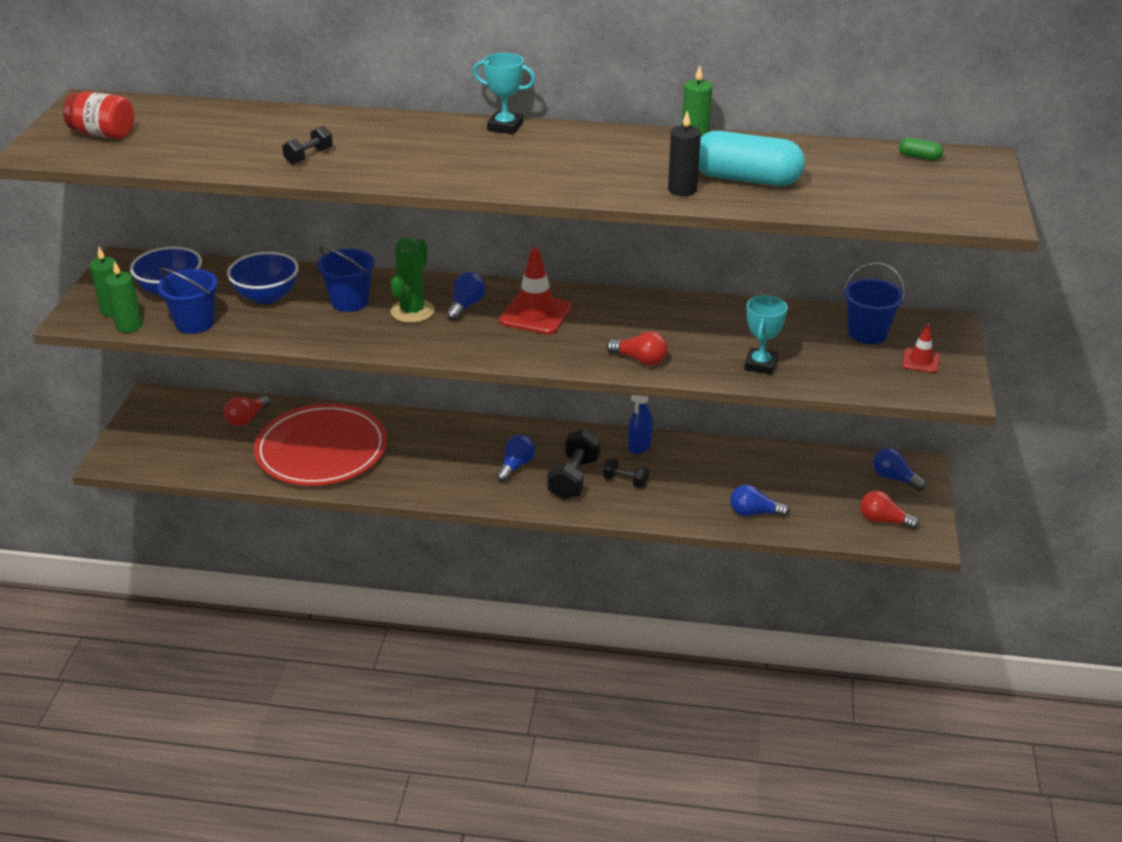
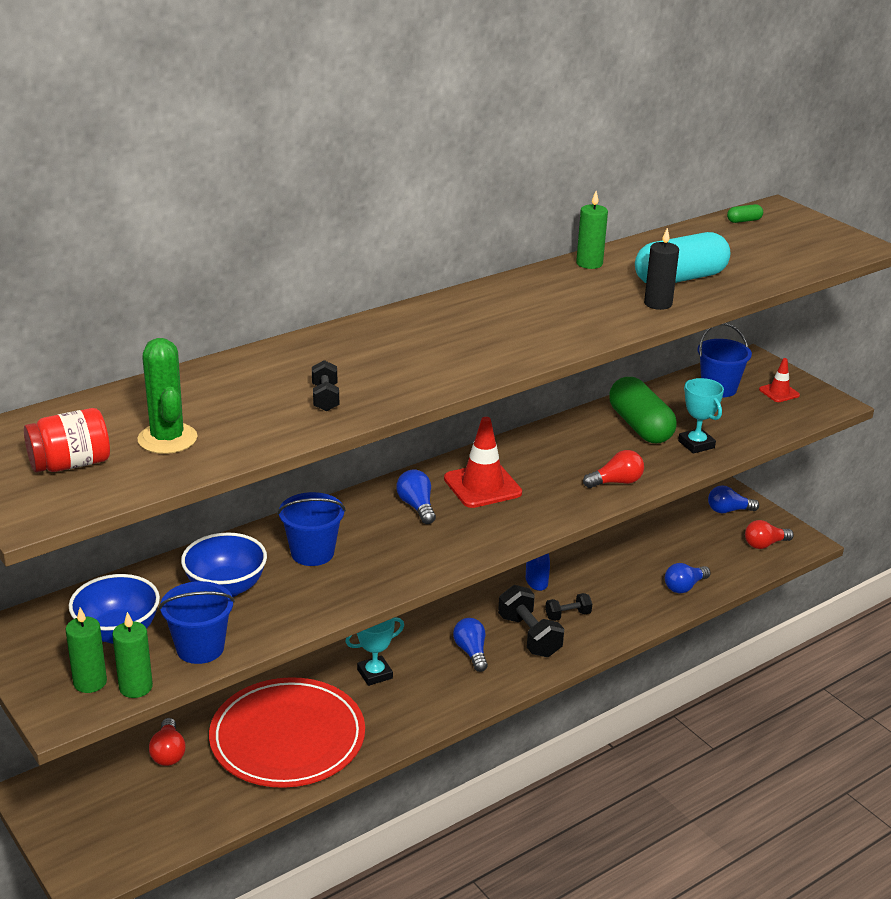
camera: 45 degrees left, 5 degrees down
green cactus [390,237,435,323] -> green cactus moved to [137,338,197,454]
turquoise trophy [473,53,535,134] -> turquoise trophy moved to [345,617,404,686]
none -> green capsule [609,377,677,443]

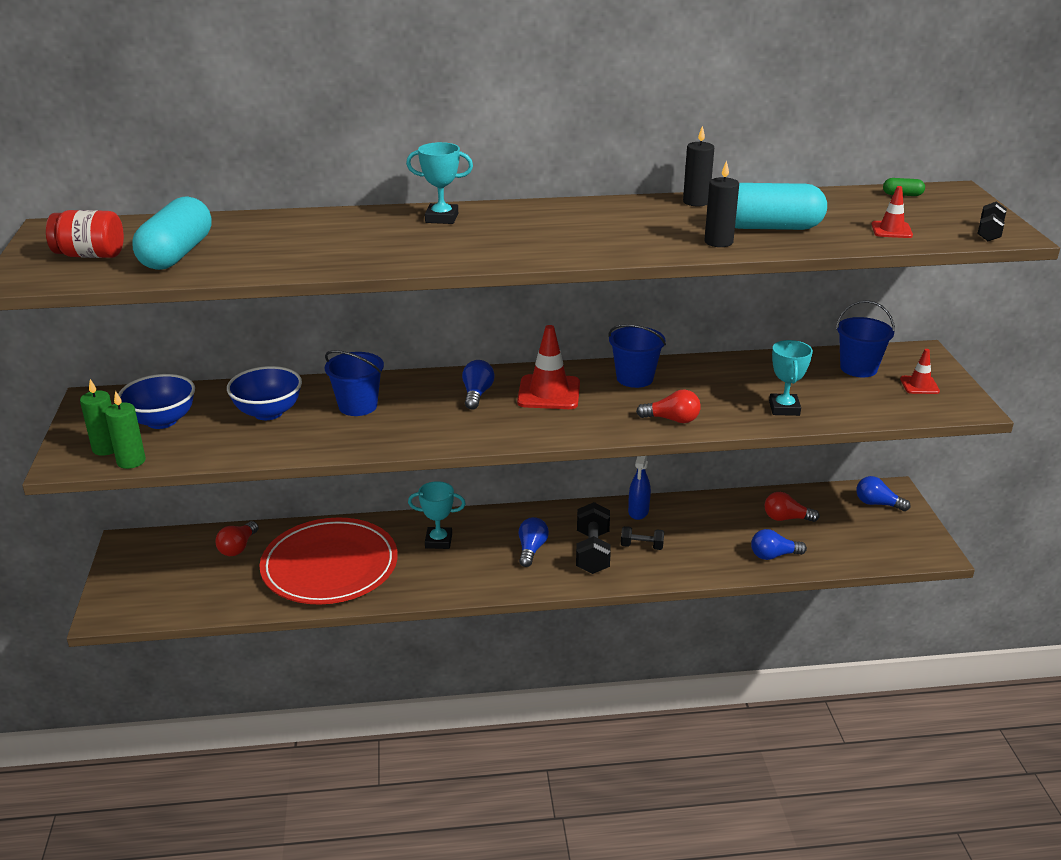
camera: 30 degrees right, 0 degrees up
green cactus [137,338,197,454] -> turquoise capsule [132,196,212,270]
blue bucket [159,581,235,664] -> blue bucket moved to [609,324,666,388]
black dumbbell [312,360,339,411] -> black dumbbell moved to [977,201,1007,241]
green candle [576,191,608,269] -> black candle [683,125,714,207]
green capsule [609,377,677,443] -> none
red light bulb [745,520,794,549] -> red light bulb moved to [765,492,819,522]
none -> turquoise trophy [406,142,473,224]
none -> red traffic cone [871,186,913,238]

